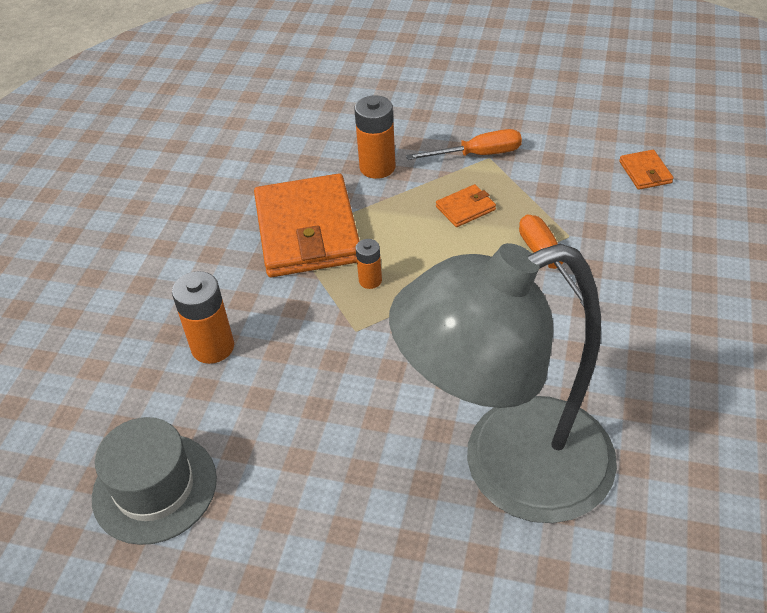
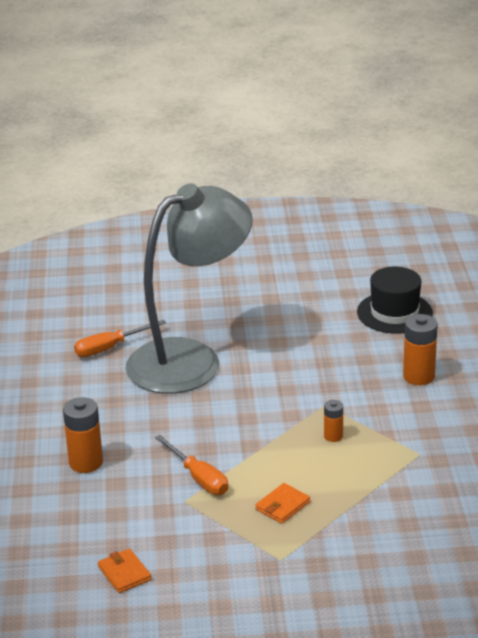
camera: 160 degrees right, 15 degrees down
grey hat [92,417,217,545] -> black hat [357,267,433,334]
orange wallet [254,173,359,277] -> none
orange battery [354,95,396,179] -> orange battery moved to [63,397,103,473]
orange screwdriver [406,129,522,160] -> orange screwdriver moved to [74,320,166,357]

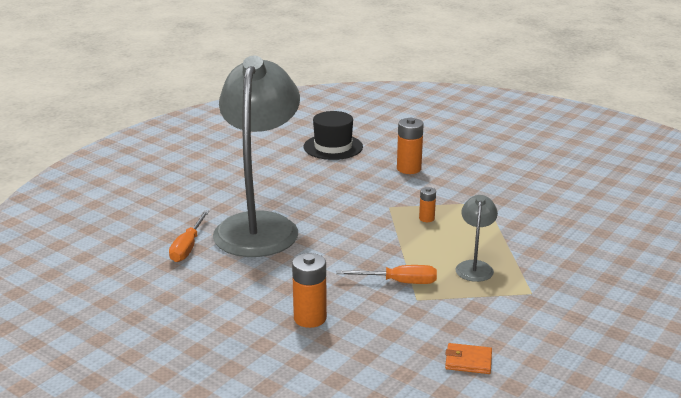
camera: 50 degrees left, 5 degrees down
orange wallet [255,483,310,524] -> grey lamp [456,195,498,282]

